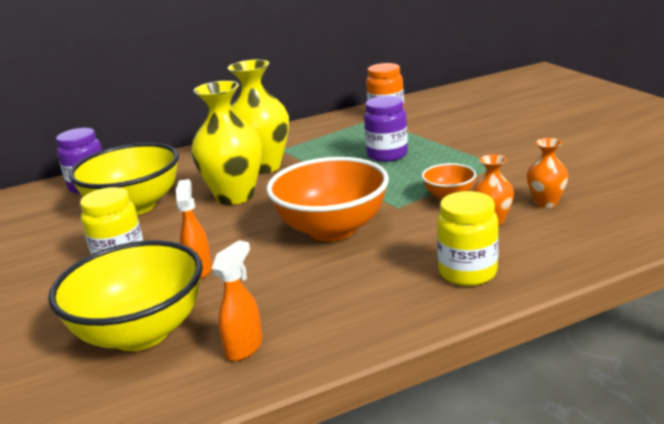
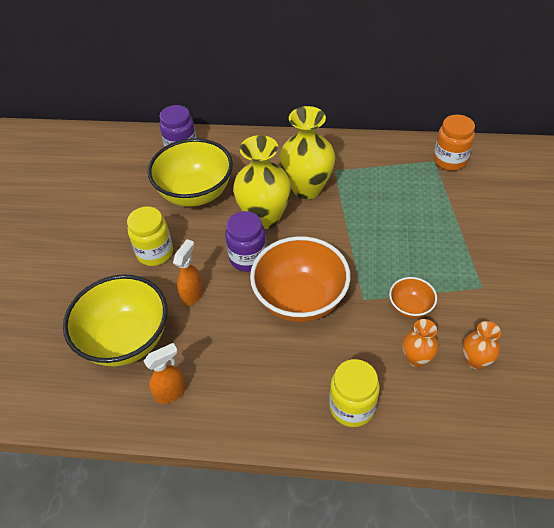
camera: 30 degrees right, 25 degrees up
purple jar [364,96,408,162] -> purple jar moved to [225,211,267,272]

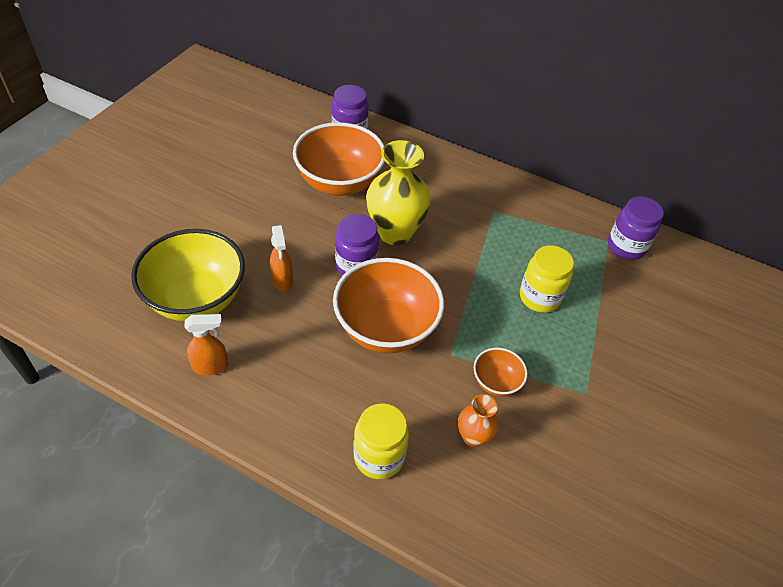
camera: 15 degrees right, 0 degrees up
yellow jar [127,207,173,266] -> yellow jar moved to [520,245,574,313]
yellow bowl [148,138,233,207] -> orange bowl [293,122,385,196]
orange spray bottle [173,239,203,306] -> orange spray bottle turned 120 degrees clockwise [270,225,293,291]
yellow vase [279,106,335,199] -> none
orange jar [433,115,475,171] -> purple jar [608,196,664,260]
orange vase [463,321,501,370] -> none

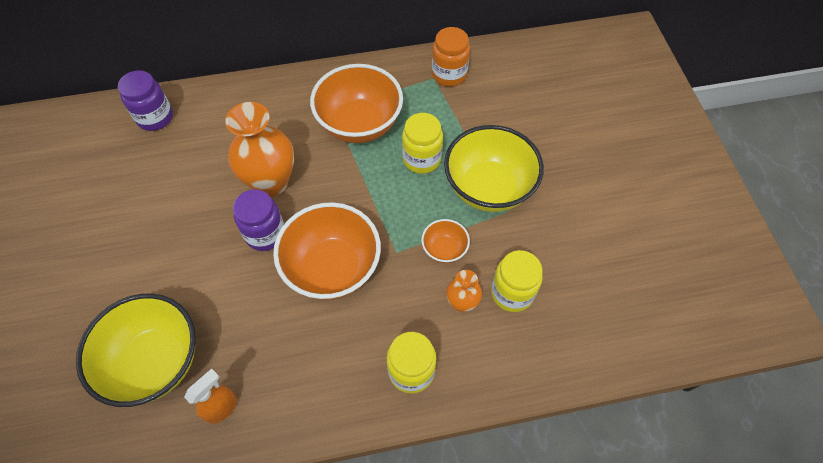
camera: 35 degrees left, 10 degrees up
orange spray bottle [270,225,293,291] -> none
orange bowl [293,122,385,196] -> orange bowl moved to [310,64,403,143]
yellow vase [366,140,431,245] -> orange vase [225,102,294,197]
purple jar [608,196,664,260] -> orange jar [432,27,470,87]
none -> yellow bowl [444,125,544,212]
none -> yellow jar [491,250,542,312]

